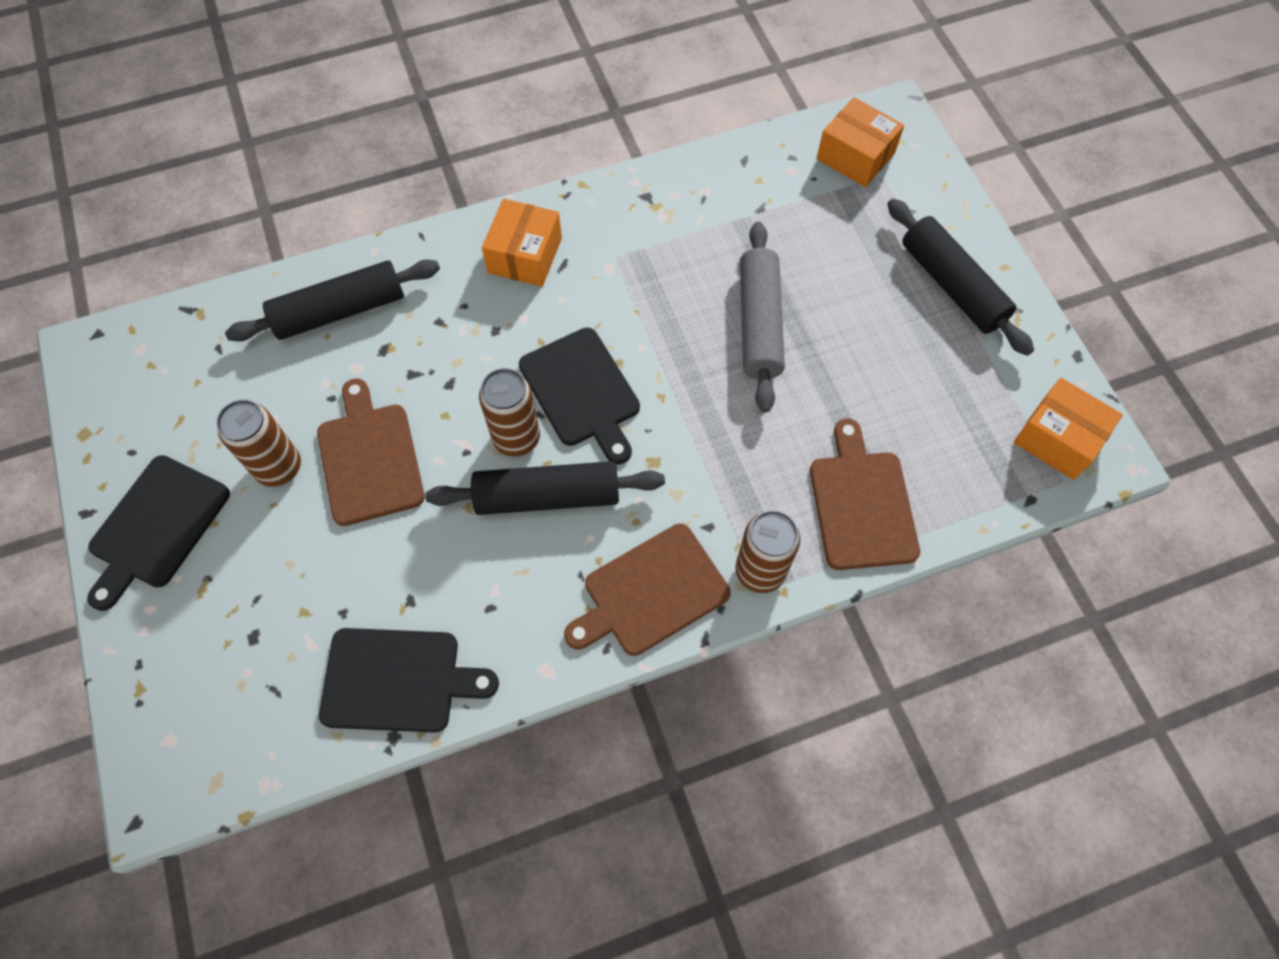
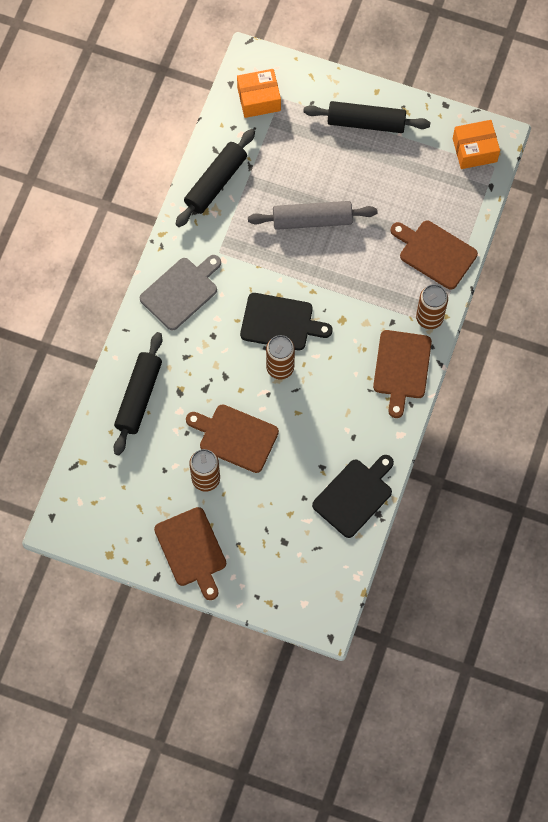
camera: 50 degrees left, 5 degrees up
black cutting board [87,455,230,611] -> brown cutting board [154,507,226,600]
black rolling pin [425,461,665,515] -> black rolling pin moved to [176,129,255,227]
orange box [482,199,562,287] -> grey cutting board [140,255,221,331]
grey rolling pin [740,221,785,412] -> grey rolling pin turned 45 degrees counterclockwise [248,201,378,230]

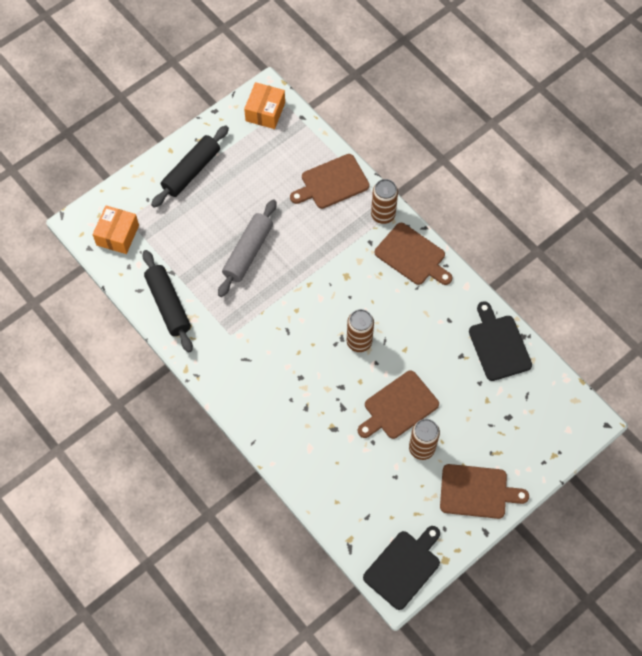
camera: 60 degrees left, 5 degrees down
black rolling pin [114,332,162,455] -> none
grey cutting board [140,255,221,331] -> none
black cutting board [240,293,332,350] -> black cutting board moved to [363,526,440,610]

